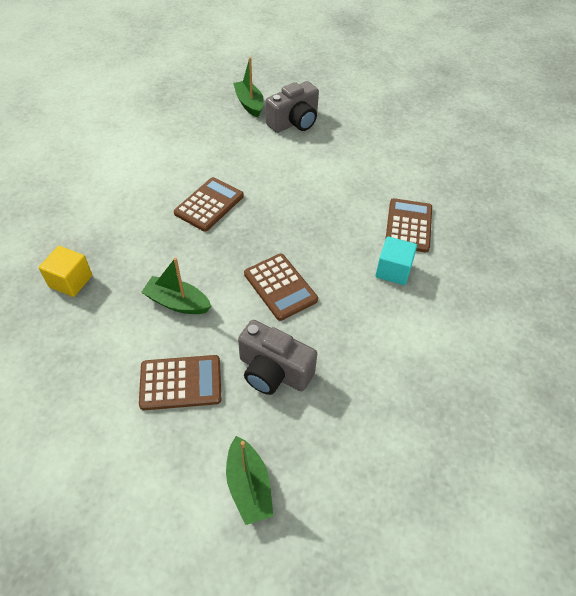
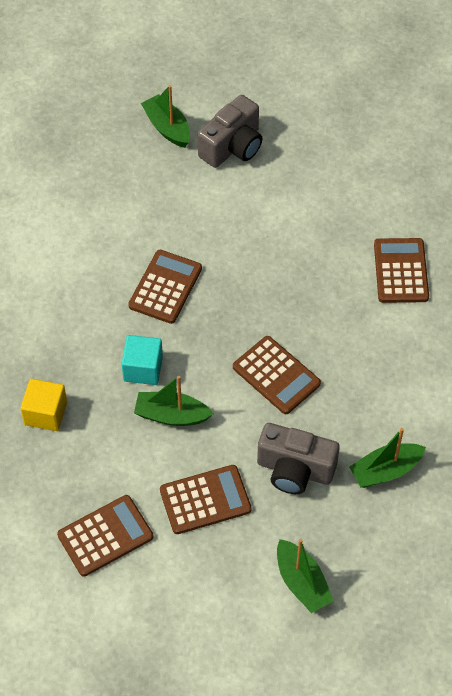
camera: 10 degrees left, 5 degrees up
turquoise cube [375,236,417,285] -> turquoise cube moved to [121,335,163,385]
none -> brown calculator [57,495,154,577]
none -> green boat [349,428,426,488]

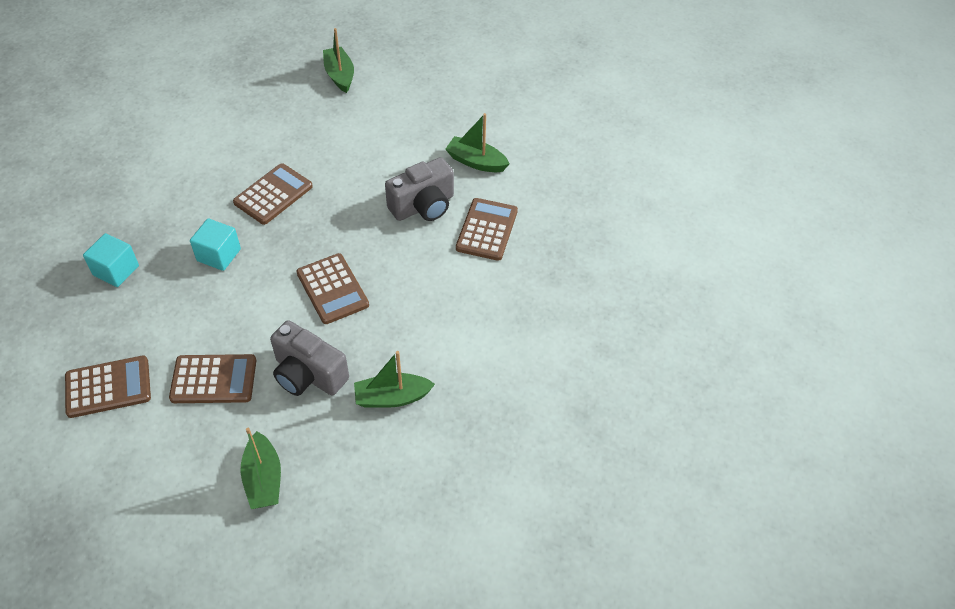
camera: 15 degrees right, 5 degrees down
yellow cube [21,379,67,431] -> turquoise cube [83,233,139,287]
green boat [134,376,213,426] -> green boat moved to [445,113,510,172]
grey camera [198,95,262,168] -> grey camera moved to [385,157,454,221]

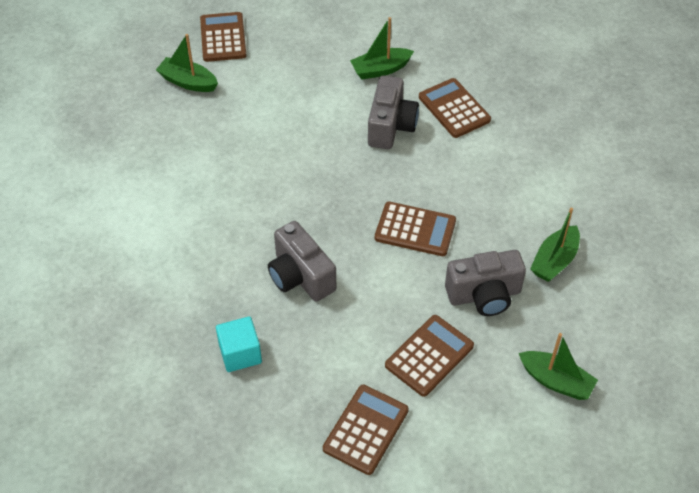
camera: 45 degrees left, 0 degrees up
turquoise cube [190,218,241,271] -> grey camera [268,221,336,302]
brown calculator [233,163,313,225] -> brown calculator moved to [200,12,247,62]

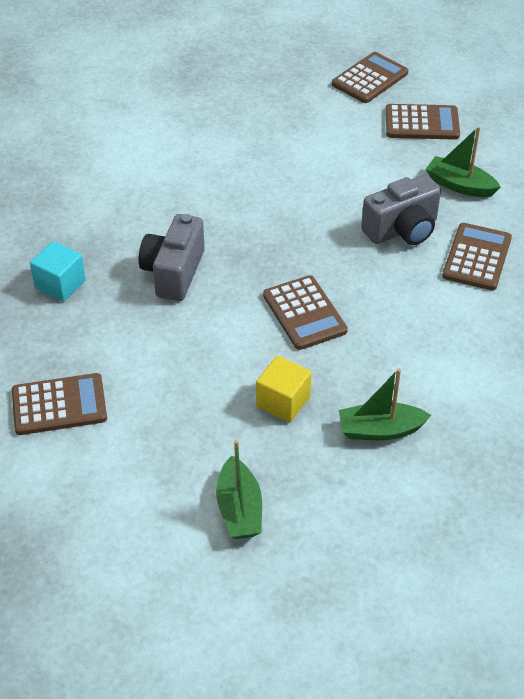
camera: 50 degrees right, 5 degrees down
green boat [156,34,218,92] -> none
brown calculator [385,315,474,397] -> brown calculator moved to [385,104,460,140]
grey camera [445,250,526,316] -> yellow cube [256,356,311,422]

